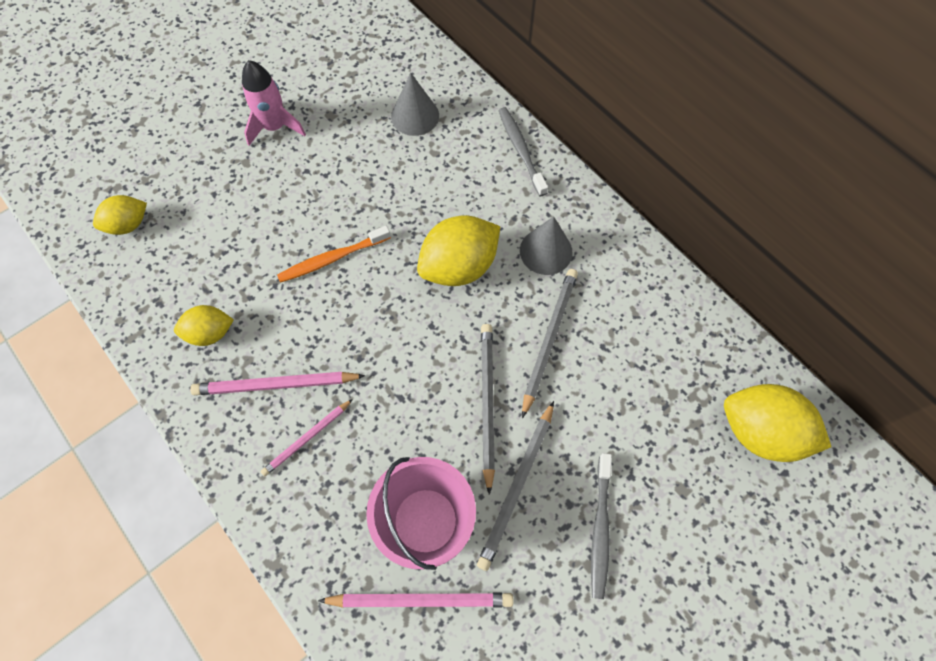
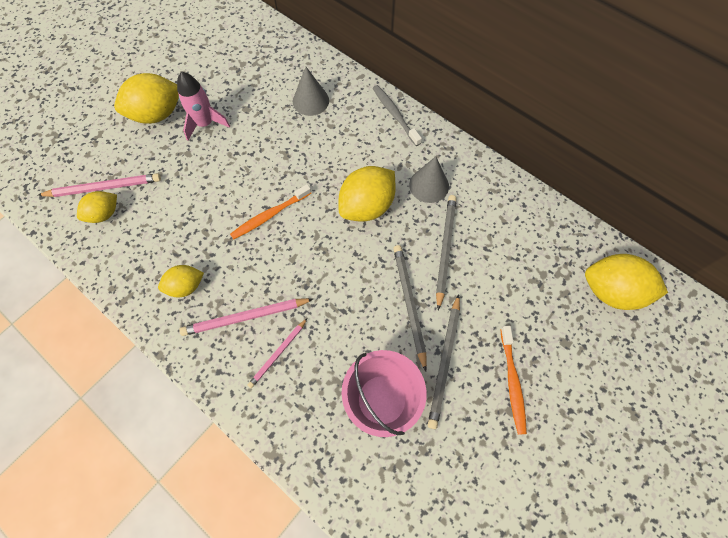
camera: 10 degrees left, 0 degrees up
pink pencil [318,593,514,608] -> pink pencil moved to [38,173,161,197]
grey toothbrush [591,453,612,599] -> orange toothbrush [501,326,527,435]
none -> yellow lemon [114,73,179,124]

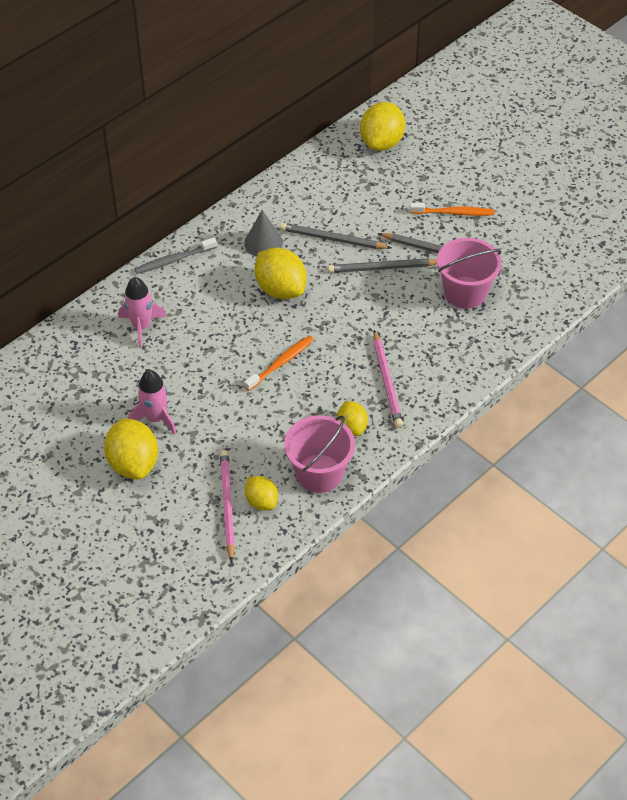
camera: 85 degrees left, 15 degrees down
orange toothbrush [230,184,311,240] -> orange toothbrush turned 105 degrees counterclockwise [244,335,314,391]
pink pencil [247,319,307,388] -> none
grey cone [293,67,329,116] -> pink rocket [118,277,166,348]
none -> pink bucket [284,415,355,493]

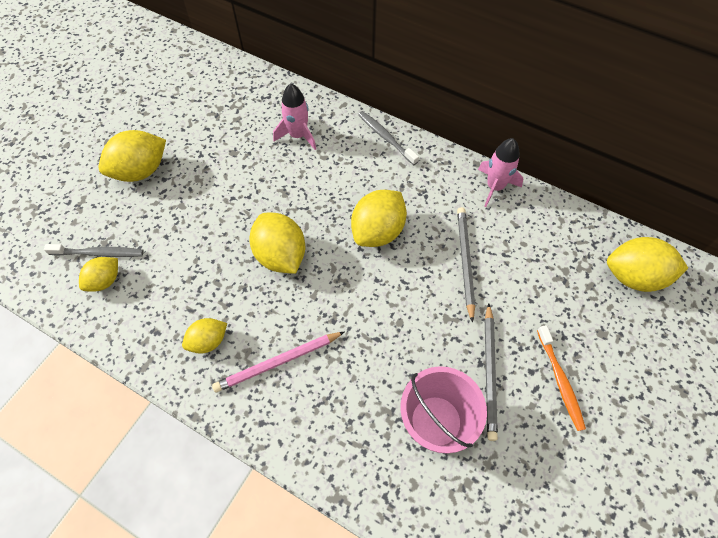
camera: 75 degrees right, 10 degrees up
pink rocket [128,370,177,435] -> pink rocket moved to [478,138,523,207]
pink pencil [220,450,235,562] -> grey toothbrush [44,244,144,257]
grey cone [244,210,283,257] -> none
orange toothbrush [244,335,314,391] -> yellow lemon [249,213,305,274]
pink bucket [284,415,355,493] -> none
grey pencil [327,258,437,273] -> none

